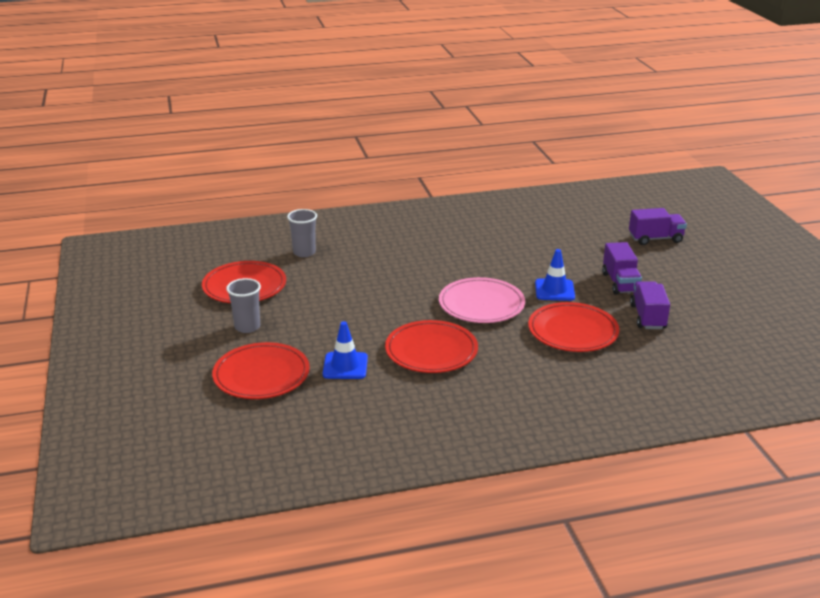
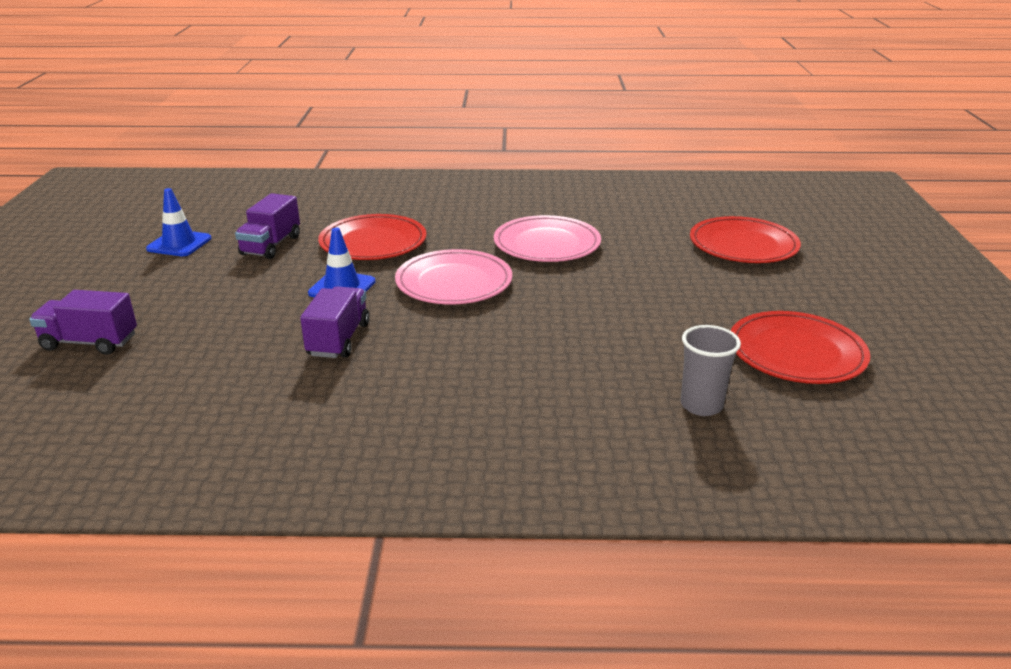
camera: 165 degrees left, 0 degrees up
grey cup [226,278,261,333] -> none
blue traffic cone [323,321,368,379] -> blue traffic cone moved to [146,188,211,256]
red plate [385,320,478,373] -> pink plate [494,215,601,262]
purple truck [602,242,642,295] -> purple truck moved to [300,286,370,358]

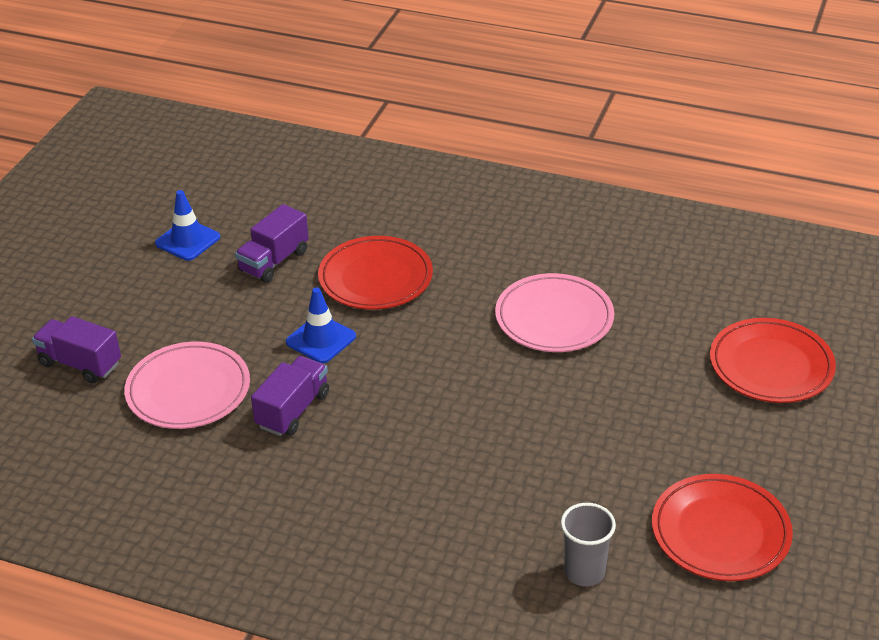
camera: 20 degrees right, 10 degrees up
pink plate [395,249,512,304] -> pink plate moved to [124,342,250,429]

